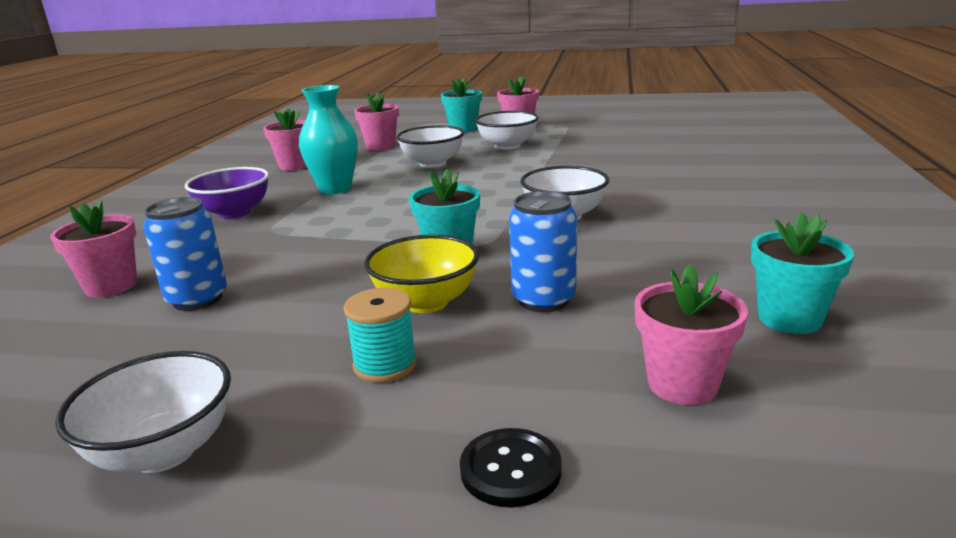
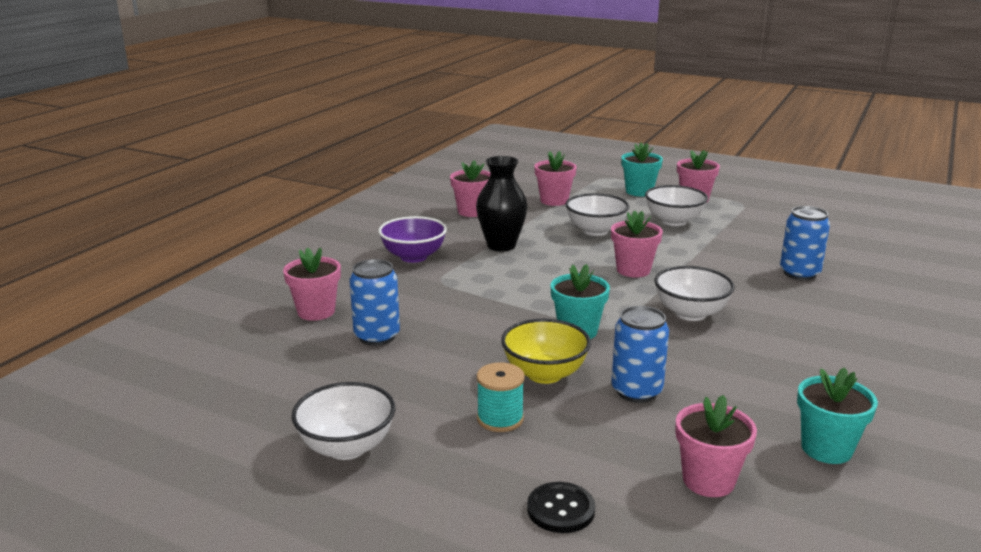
camera: 15 degrees right, 0 degrees up
turquoise vase [299,85,358,194] -> black vase [476,156,527,251]
none -> pink flower pot [611,210,663,278]
none -> blue can [780,206,830,280]

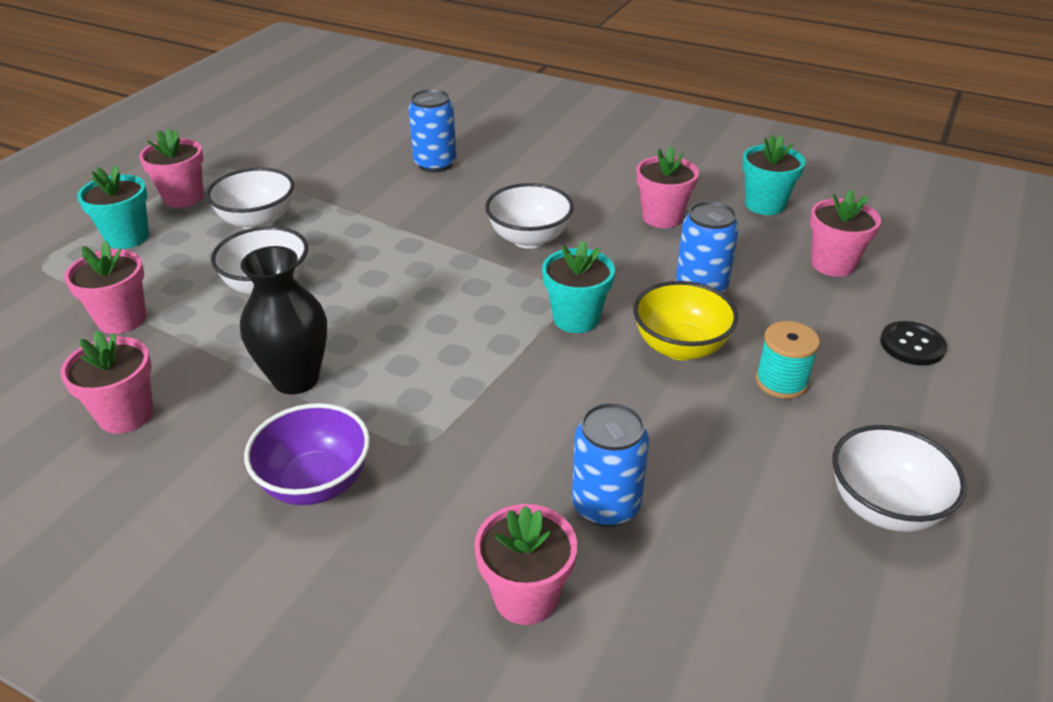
camera: 90 degrees left, 15 degrees up
pink flower pot [611,210,663,278] -> pink flower pot moved to [636,146,699,228]

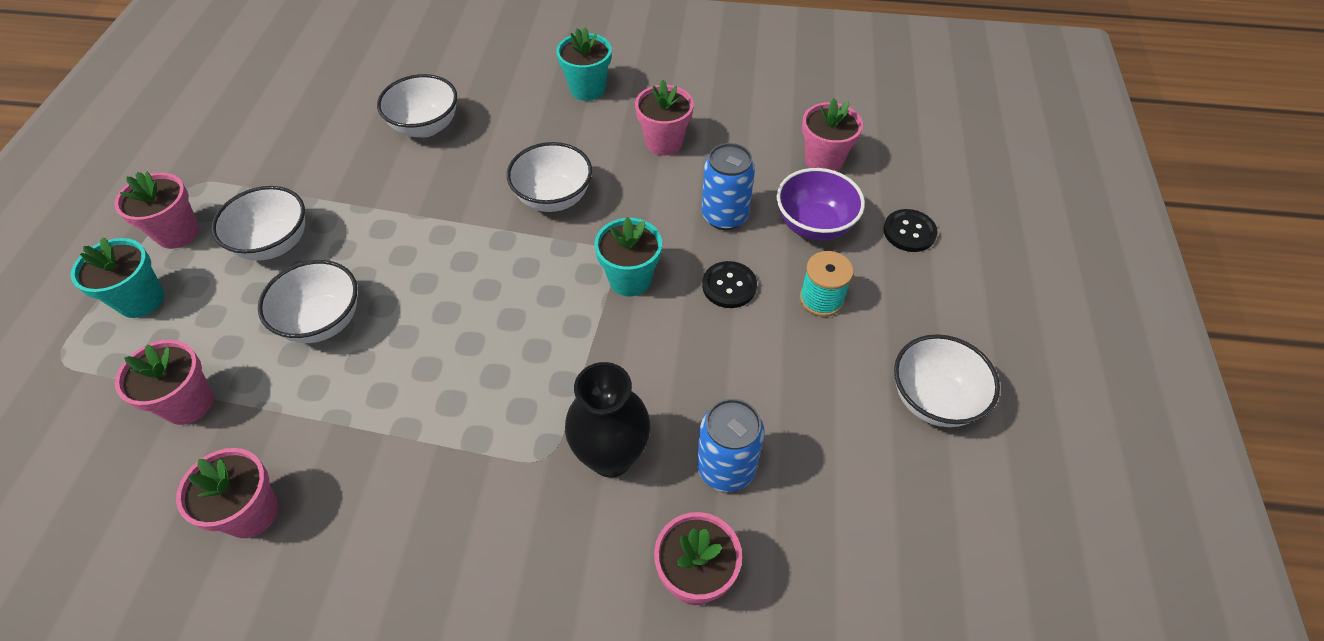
camera: 20 degrees left, 15 degrees up
black vase [240,246,327,394] -> black vase moved to [565,362,650,477]
purple bowl [244,403,370,505] -> purple bowl moved to [777,168,865,241]
blue can [408,89,456,173] -> white bowl [377,74,457,137]
yellow bowl [633,281,738,360] -> black button [702,261,757,308]
turquoise flower pot [742,135,805,215] -> turquoise flower pot moved to [556,28,612,101]

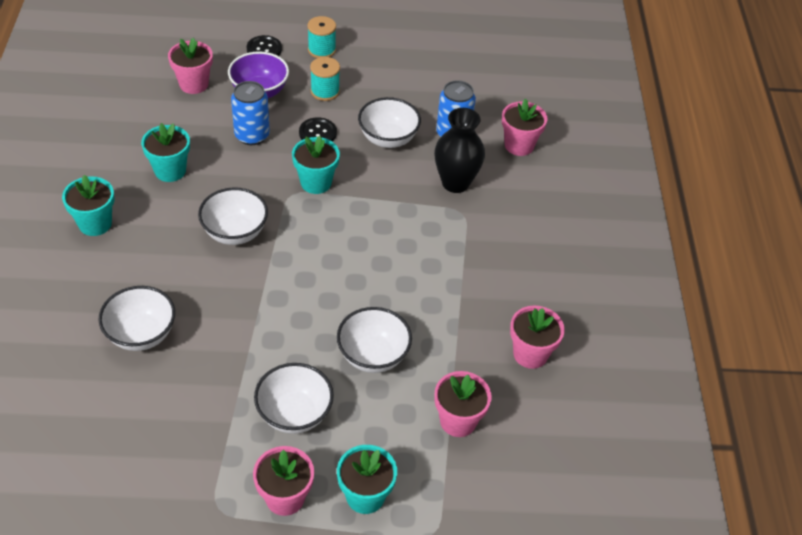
camera: 100 degrees left, 5 degrees down
pink flower pot [635,80,694,156] -> turquoise flower pot [141,123,190,182]
white bowl [894,334,1000,427] -> white bowl moved to [358,97,421,148]
none -> turquoise spool [307,16,336,58]

